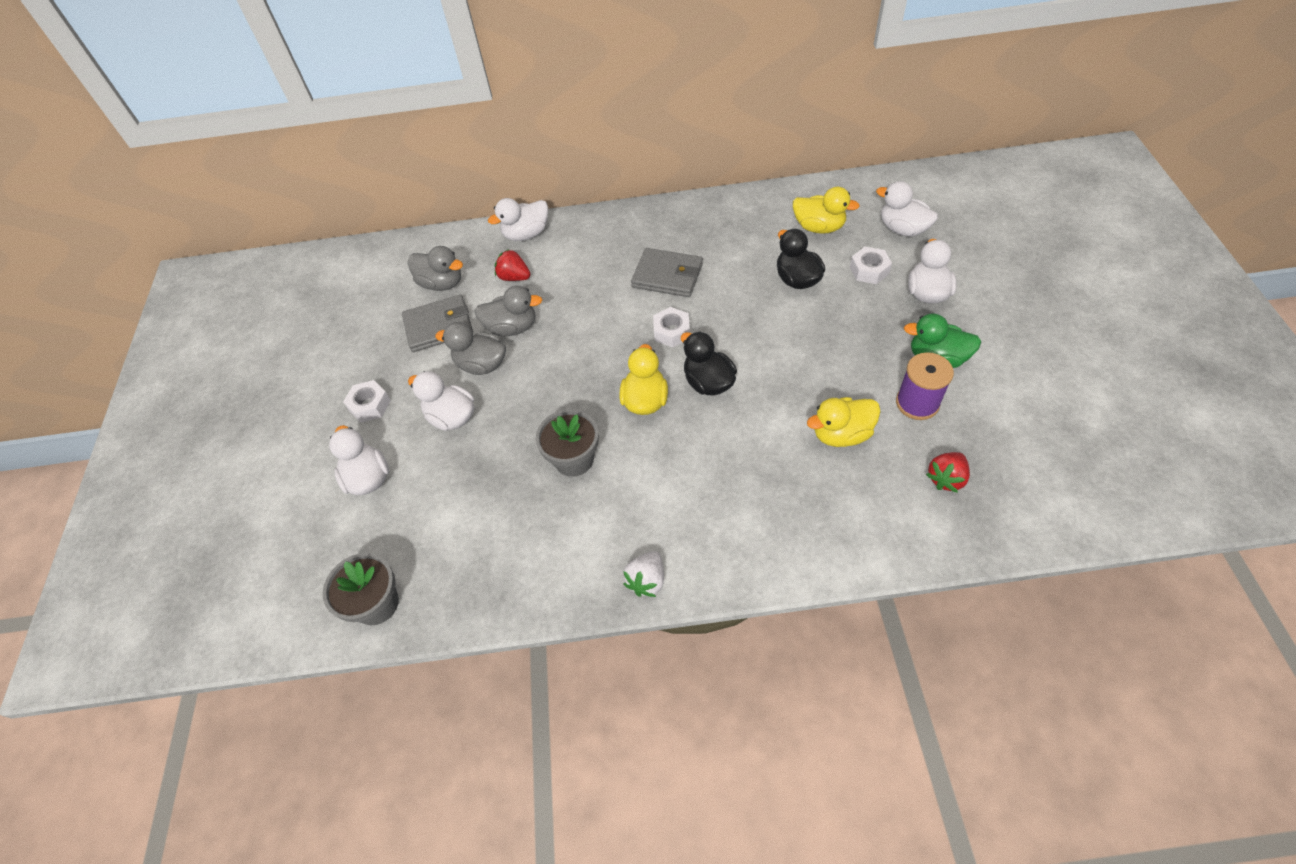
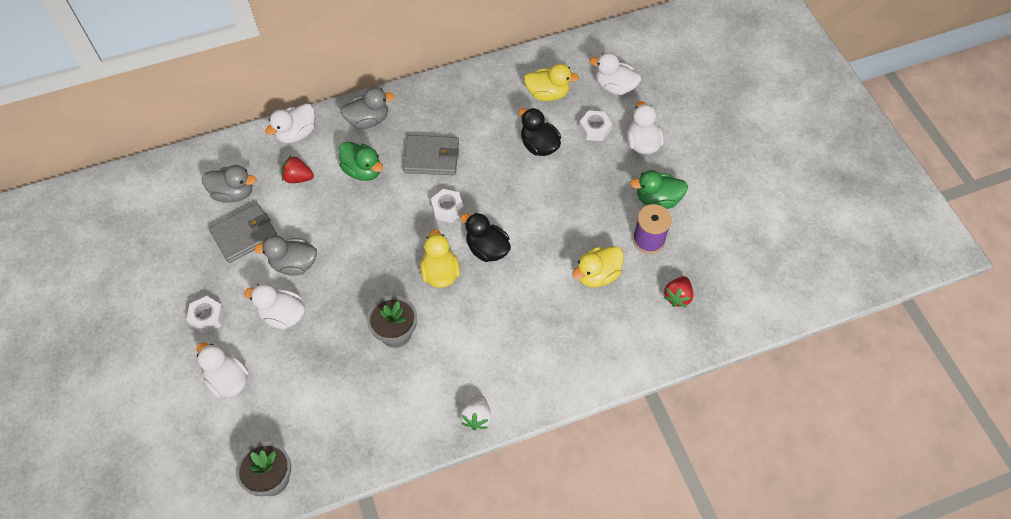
camera: 20 degrees left, 5 degrees up
grey duck [475,286,542,336] -> grey duck moved to [340,87,395,129]
none -> green duck [339,141,383,181]

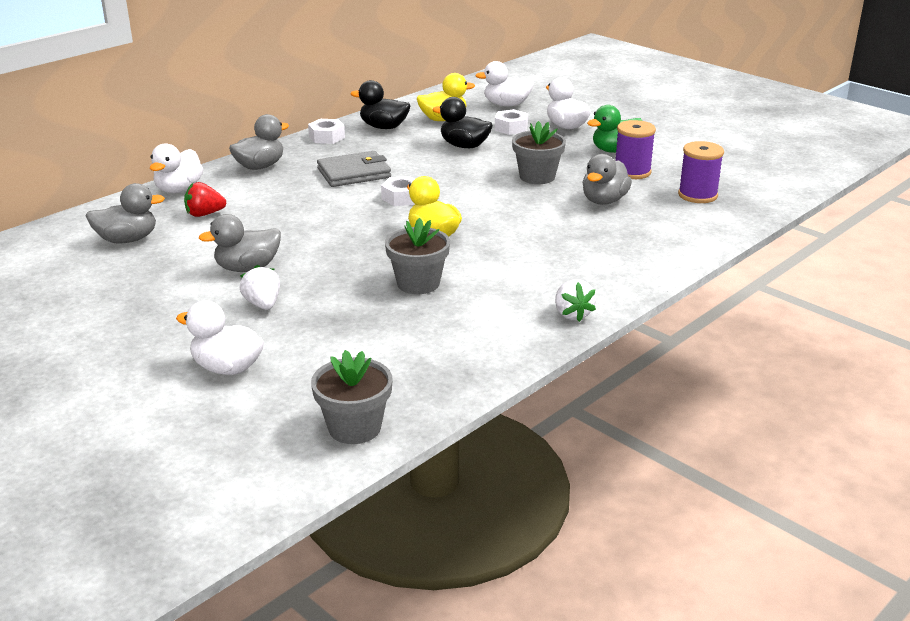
camera: 25 degrees left, 30 degrees down
white nut [186,296,224,334] -> white nut moved to [308,119,345,144]
grey wallet [209,203,278,263] -> none
white duck [244,284,305,329] -> white strawberry [240,265,280,310]
green duck [339,141,383,181] -> none
black duck [461,213,511,262] -> black duck moved to [351,80,411,129]
yellow duck [572,246,624,287] -> grey duck [583,154,632,205]
red strawberry [663,276,693,307] -> purple spool [678,141,724,203]
none -> grey flower pot [512,121,566,184]

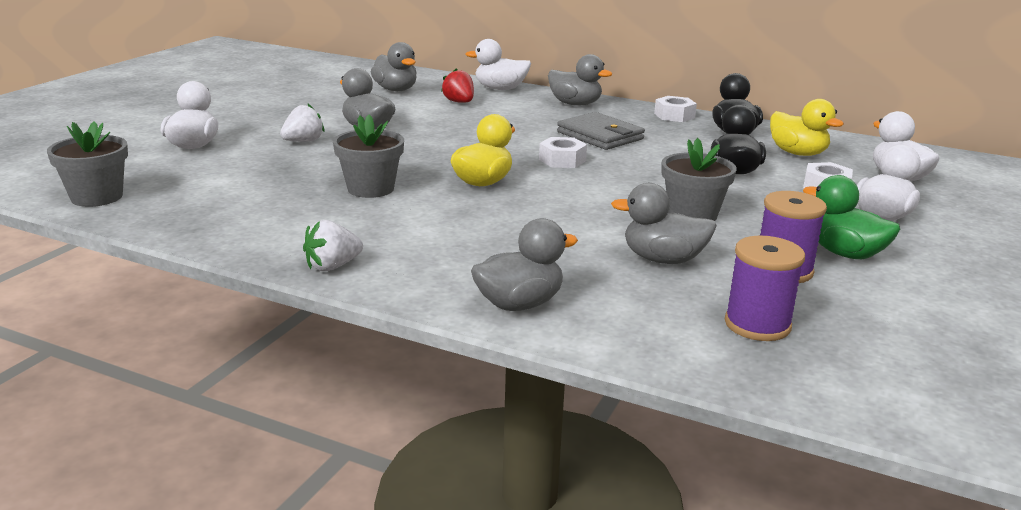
camera: 70 degrees right, 5 degrees down
none -> grey duck [471,218,578,311]

